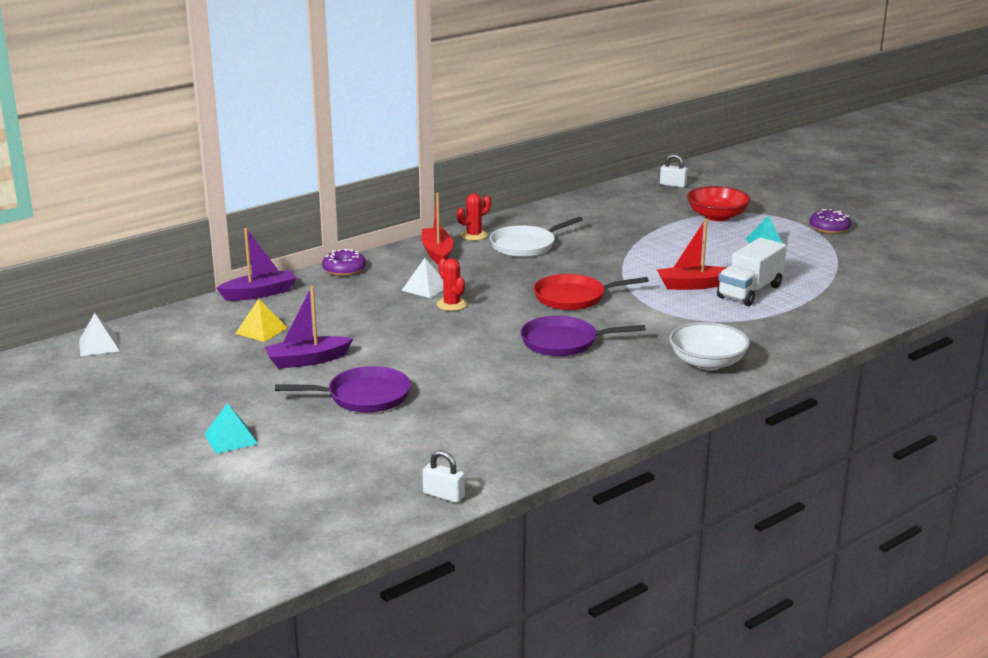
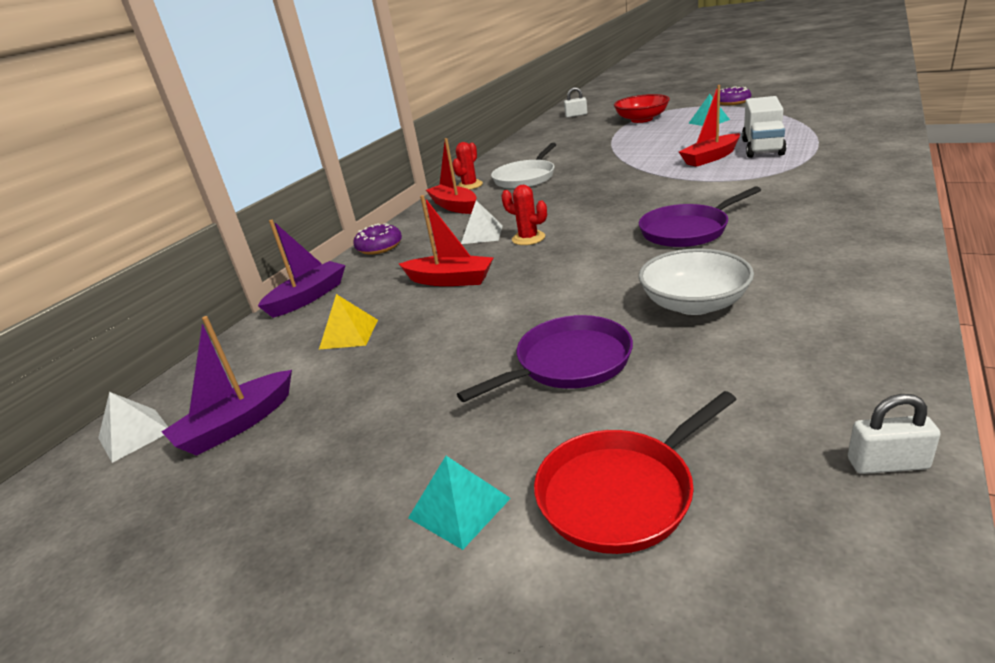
camera: 20 degrees left, 5 degrees up
purple boat [265,286,353,369] -> purple boat moved to [162,316,292,456]
red pan [533,274,649,310] -> red pan moved to [534,391,737,554]
white bowl [669,322,750,371] -> white bowl moved to [638,248,754,315]
none -> red boat [399,195,494,286]

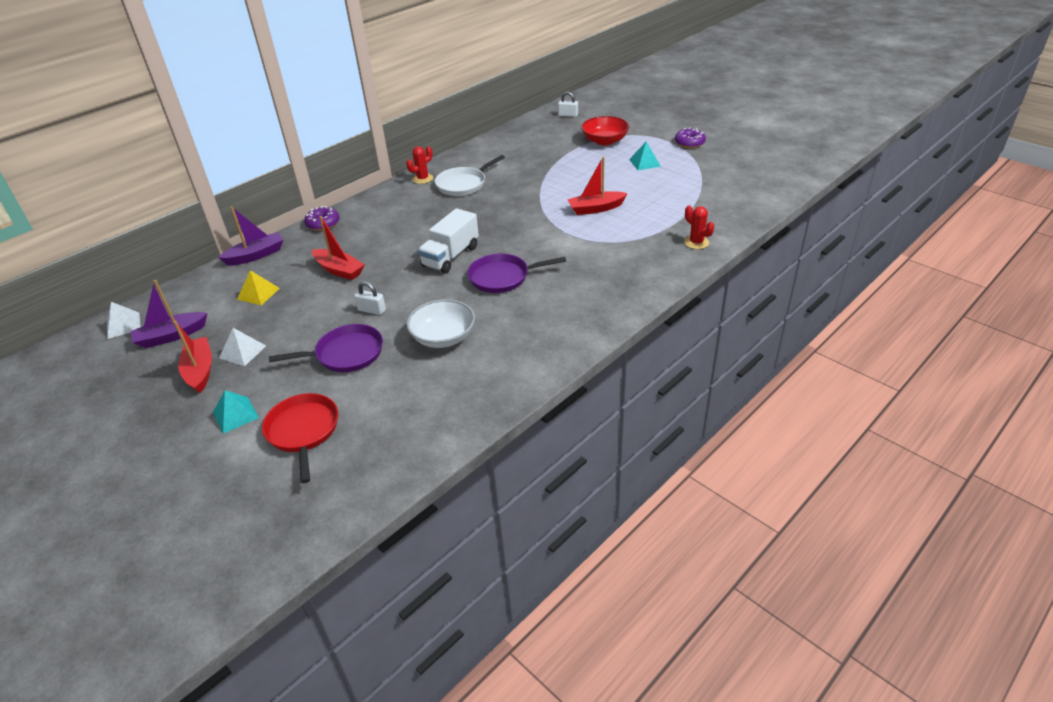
camera: 15 degrees right, 10 degrees up
red boat [426,138,477,214] -> red boat moved to [173,321,212,393]
white pyramid [461,200,503,244] -> white pyramid moved to [219,328,266,366]
red cactus [501,185,547,245] -> red cactus moved to [684,205,714,249]
red pan [534,391,737,554] -> red pan turned 90 degrees clockwise [262,393,338,483]
white truck [742,96,786,158] -> white truck moved to [418,208,479,274]
white padlock [848,394,941,474] -> white padlock moved to [354,282,386,315]

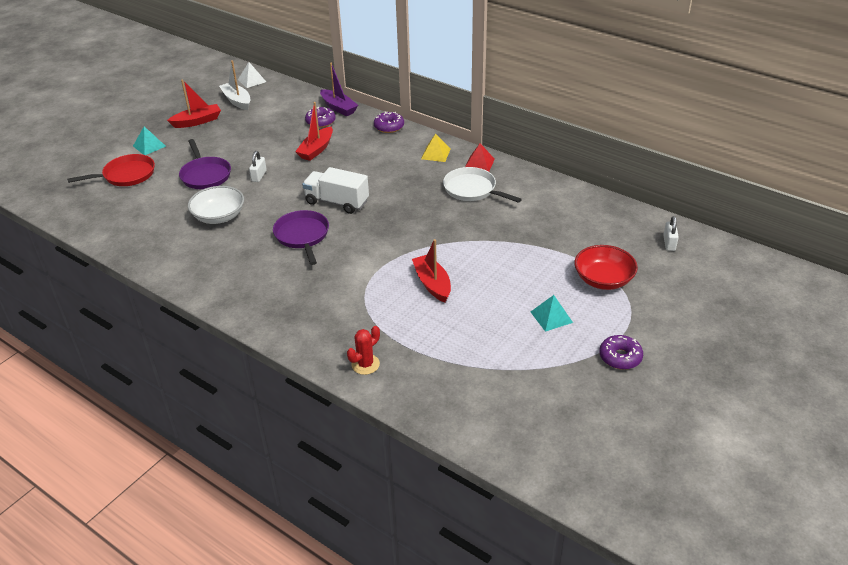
camera: 80 degrees right, 0 degrees up
purple boat [130,280,207,348] -> white boat [219,60,250,110]
white pyramid [219,328,266,366] -> none
yellow pyramid [237,270,280,305] -> yellow pyramid moved to [421,134,450,162]
red cactus [406,146,433,184] -> red pyramid [465,143,495,172]
none -> purple donut [305,107,336,128]

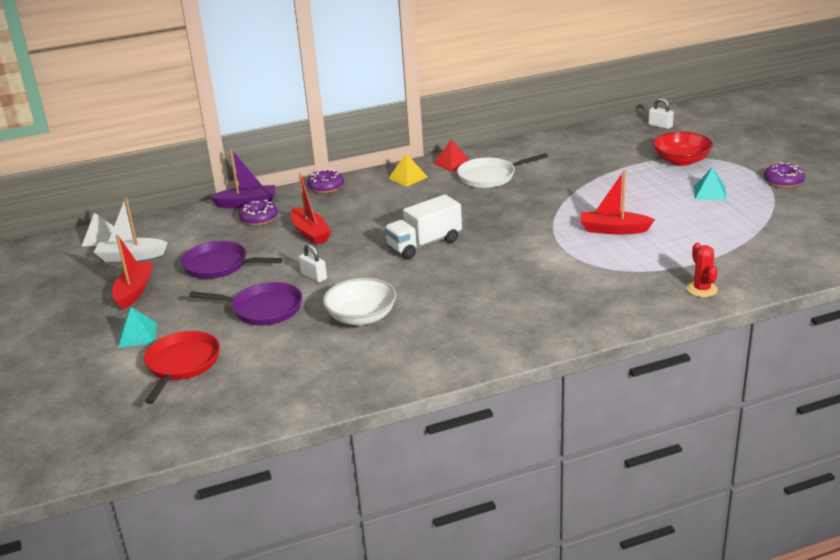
camera: 55 degrees left, 10 degrees down
purple pan [273,210,329,265] -> purple pan moved to [181,241,283,279]

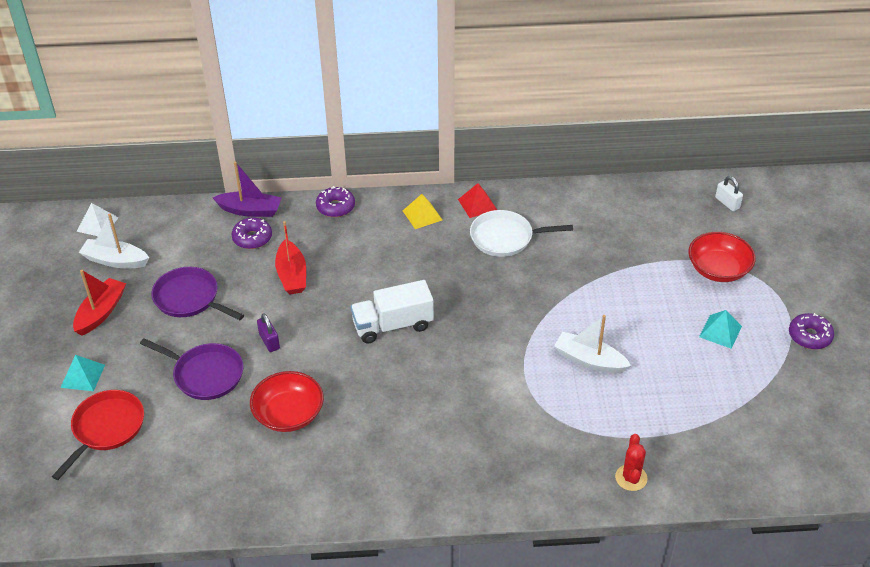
camera: 15 degrees right, 15 degrees up
white padlock [299,243,327,282] -> purple padlock [257,313,280,352]
white bowl [323,278,396,325] -> red bowl [250,371,324,432]
red boat [580,170,655,235] -> white boat [554,315,631,373]

